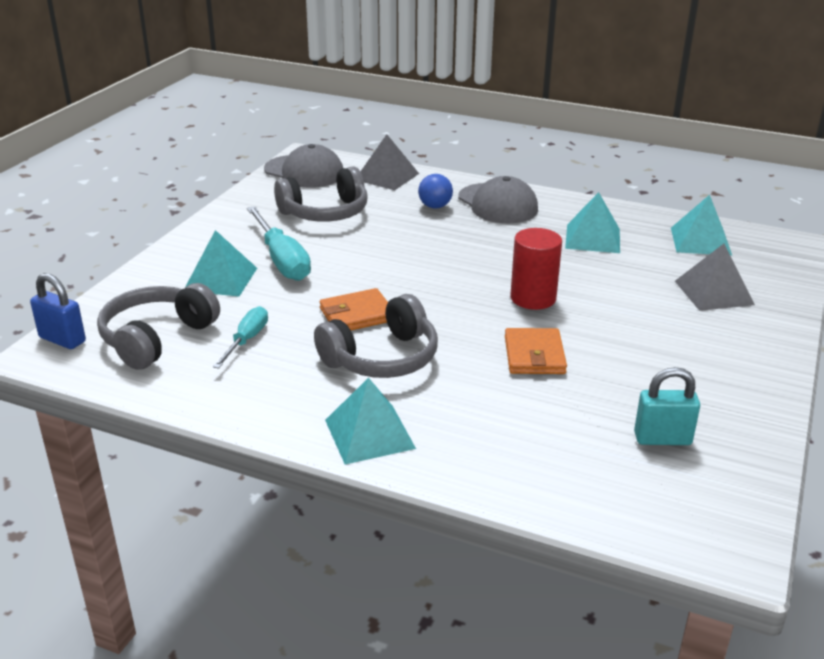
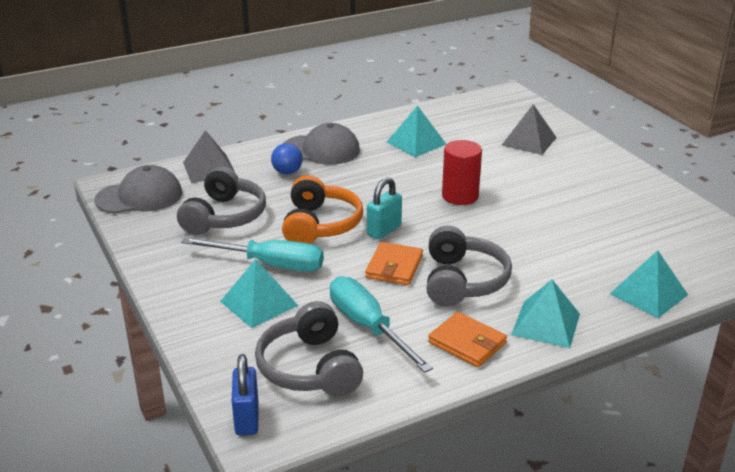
camera: 50 degrees left, 0 degrees up
blue padlock [30,273,86,349] -> blue padlock turned 75 degrees counterclockwise [232,354,258,435]
turquoise screwdriver [213,306,268,369] -> turquoise screwdriver [330,276,433,373], size x1.68
orange wallet [505,328,567,374] -> orange wallet moved to [428,312,507,367]
turquoise padlock [634,367,700,445] -> turquoise padlock moved to [367,177,402,239]
turquoise pyramid [671,195,732,256] -> turquoise pyramid moved to [610,250,688,318]
none -> orange headphones [282,175,363,244]

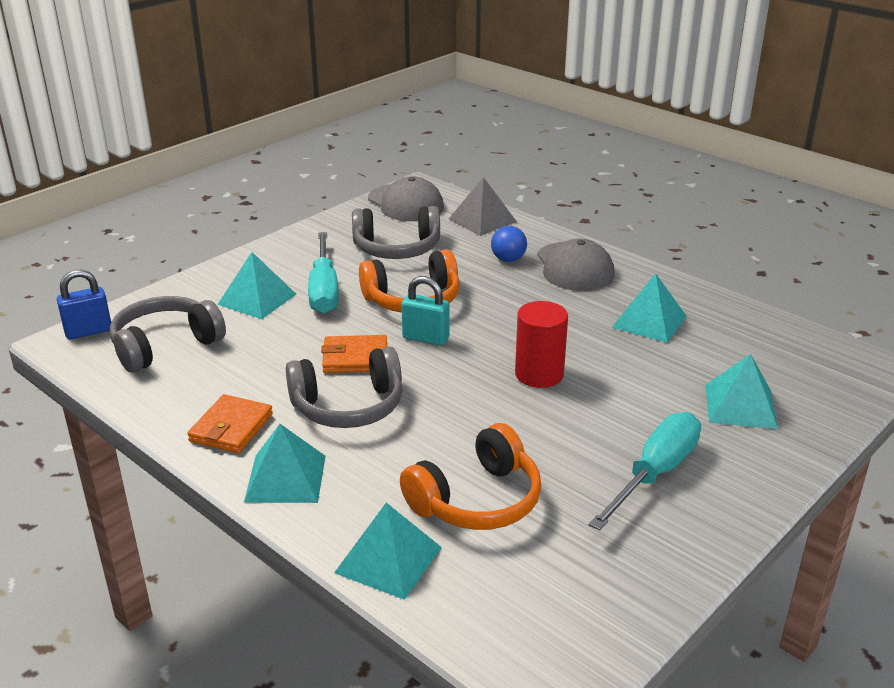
camera: 70 degrees right, 0 degrees up
turquoise screwdriver [330,276,433,373] -> turquoise screwdriver moved to [588,412,701,531]
grey pyramid [502,104,557,155] -> turquoise pyramid [706,354,778,429]
none -> orange headphones [400,423,542,530]

